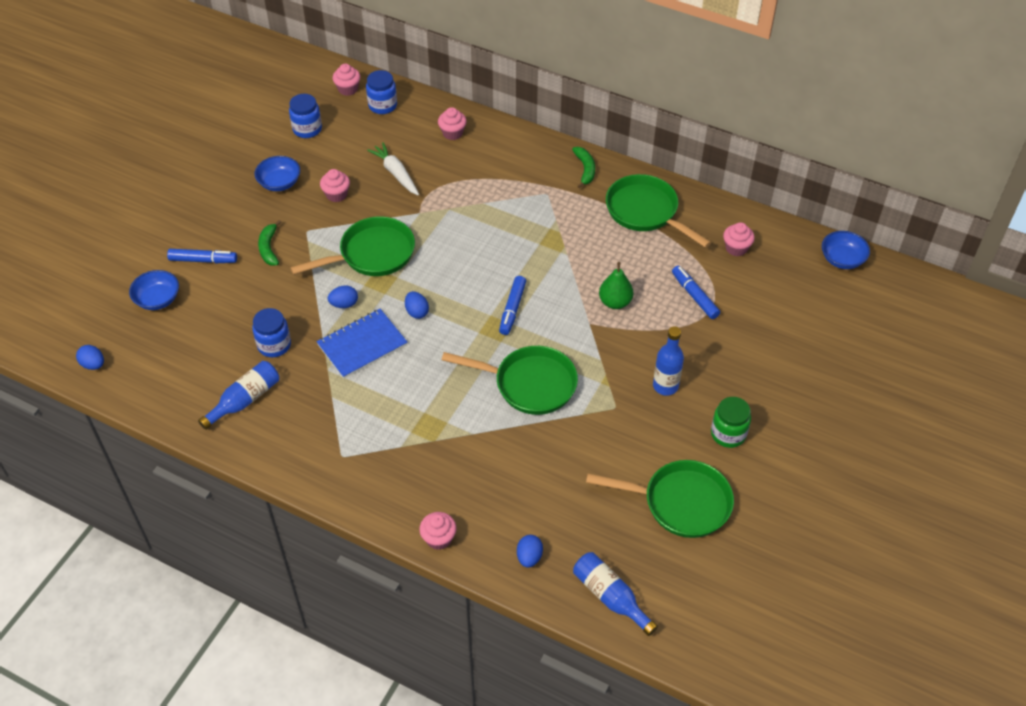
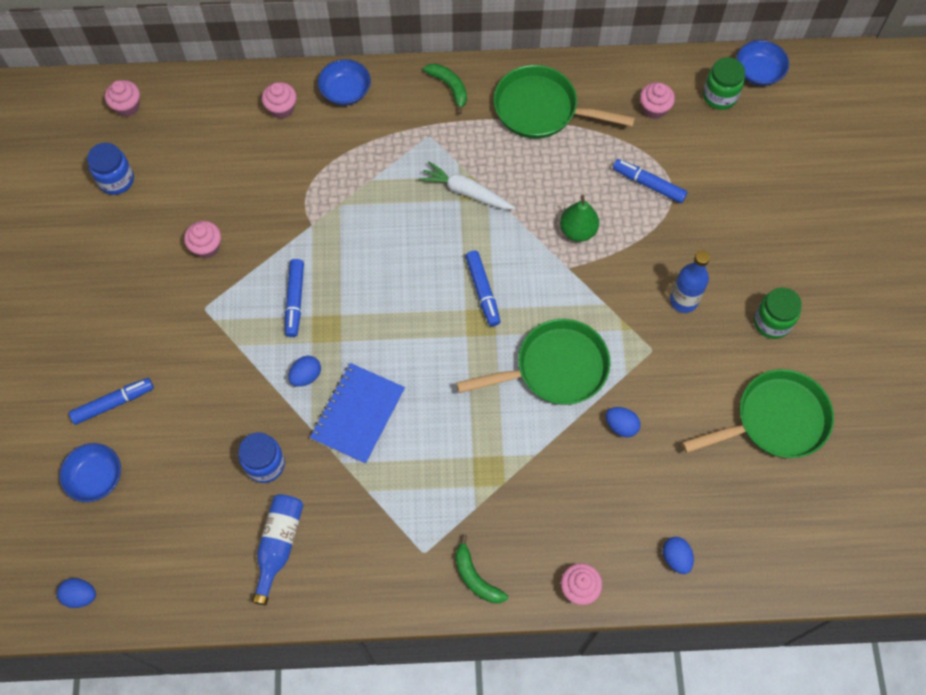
camera: 30 degrees left, 15 degrees up
blue bowl [255,156,300,191] -> blue bowl moved to [318,59,371,105]
green banana [258,220,281,266] -> green banana moved to [456,534,508,603]
green pan [291,216,415,276] -> blue marker [285,259,304,337]
blue jar [366,70,397,114] -> none
white carrot [367,142,419,196] -> white carrot moved to [419,162,516,210]
blue egg [405,291,429,319] -> blue egg moved to [606,407,640,437]
blue bottle [573,552,658,636] -> none
none -> green jar [703,57,745,110]

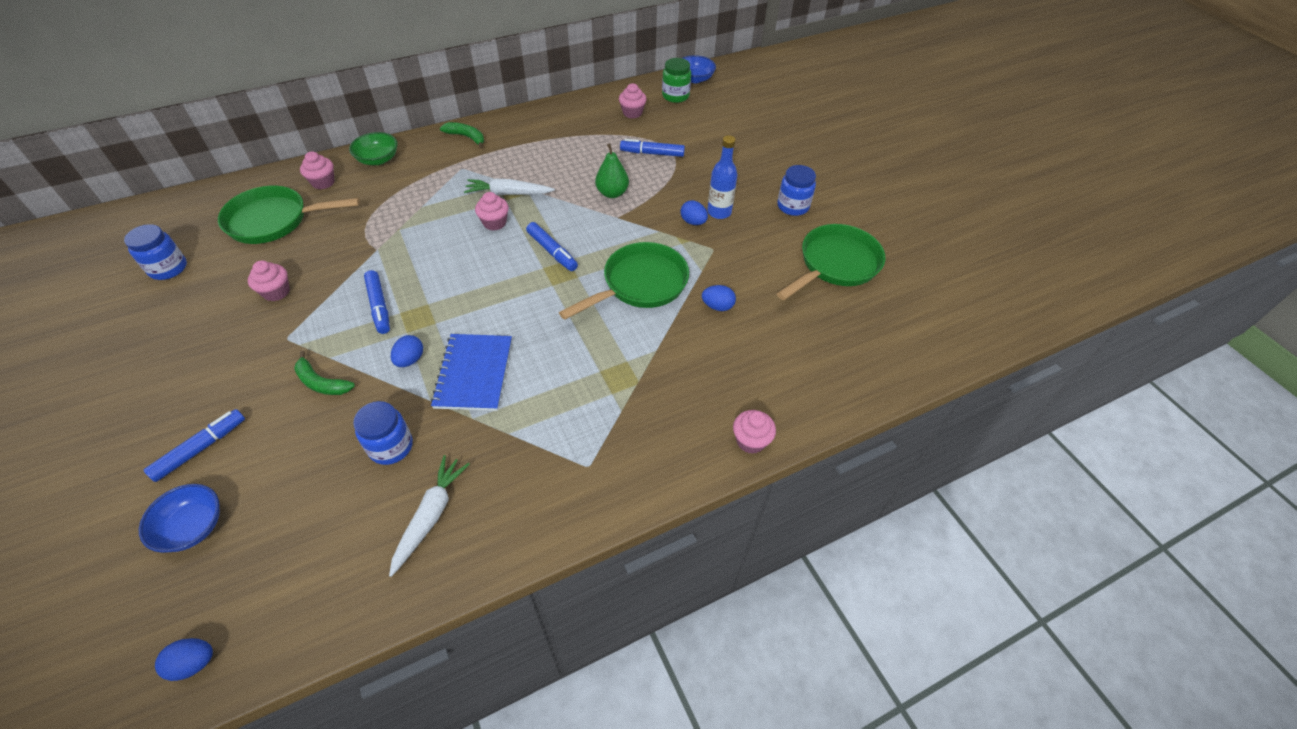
camera: 25 degrees left, 15 degrees down
pink cupcake [105,80,140,117] -> pink cupcake moved to [475,192,509,231]
blue bottle [252,494,303,606] -> white carrot [389,455,470,577]
blue bowl [318,59,371,105] -> green bowl [349,132,397,165]
green banana [456,534,508,603] -> green banana moved to [294,351,355,395]
green pan [494,65,635,139] -> green pan moved to [218,186,360,244]
blue egg [663,537,694,574] -> blue egg moved to [681,200,708,225]
green jar [754,287,802,339] -> blue jar [777,165,816,216]

